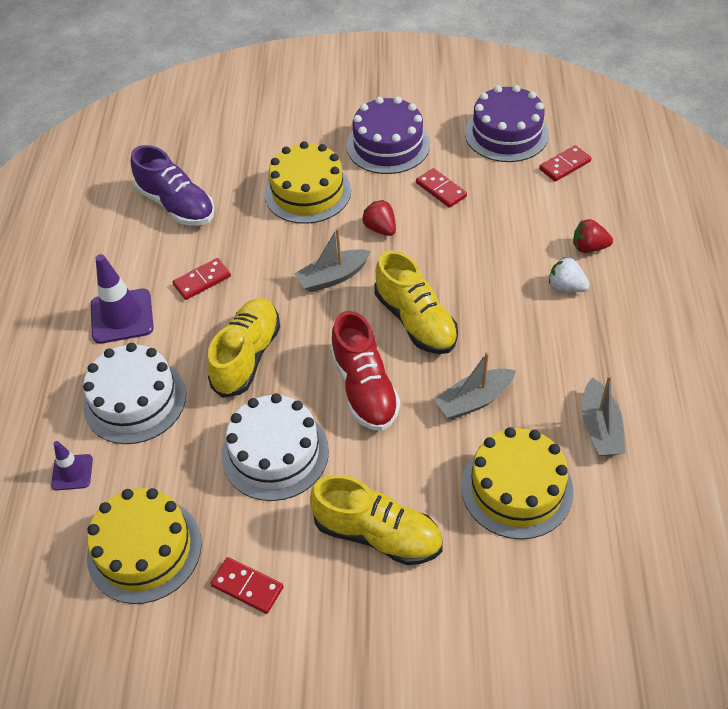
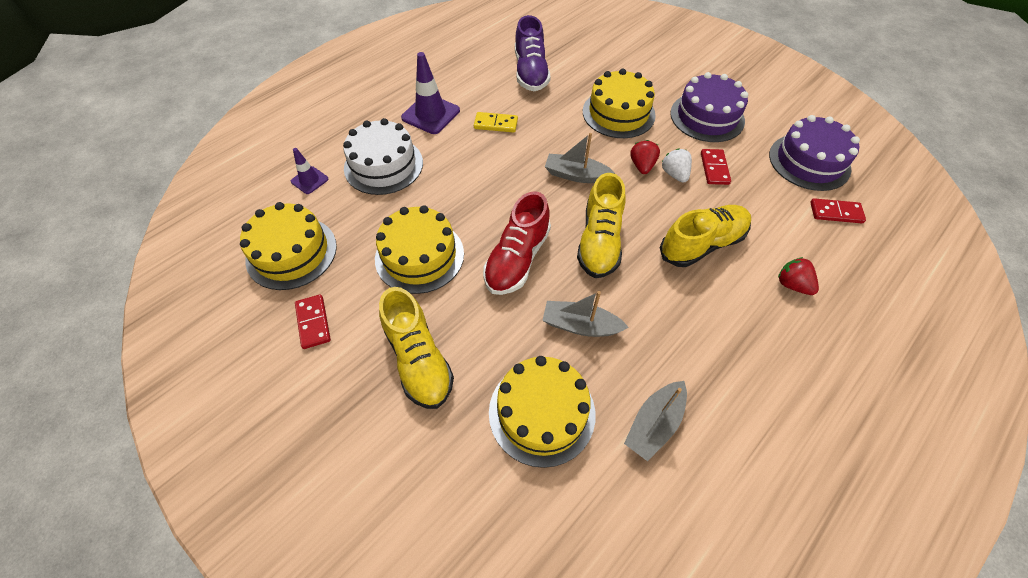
camera: 40 degrees right, 5 degrees up
red domino [172,258,231,300] -> yellow domino [474,112,518,133]
yellow shoe [207,298,280,398] -> yellow shoe moved to [660,205,751,267]
white cake [222,393,329,501] -> yellow cake [375,205,464,294]
white strawberry [549,257,590,292] -> white strawberry moved to [662,149,692,183]

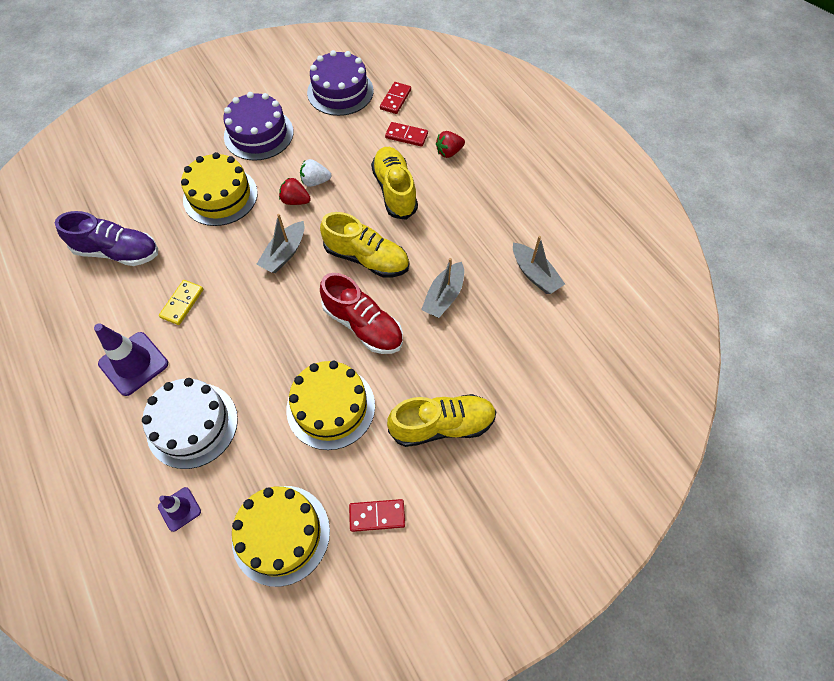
camera: 75 degrees left, 5 degrees up
yellow cake [489,356,595,468] -> none
red domino [701,149,731,185] -> red domino moved to [385,122,428,147]

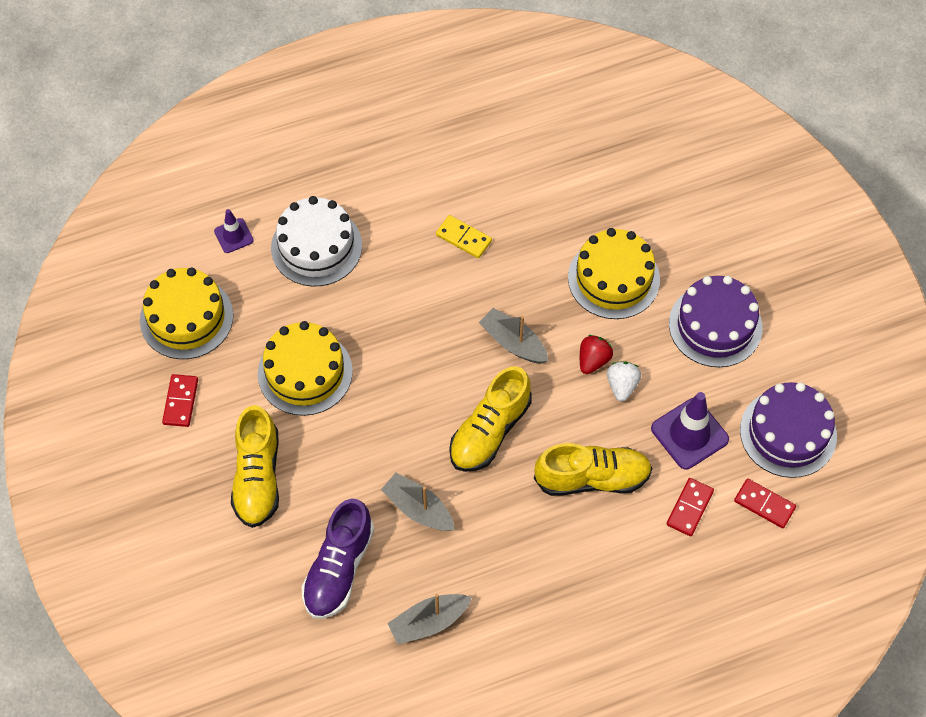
camera: 100 degrees right, 0 degrees up
purple shoe [55,211,158,266] -> purple shoe moved to [302,499,374,619]
purple traffic cone [94,323,168,396] -> purple traffic cone moved to [651,392,729,469]
red shoe [320,273,403,354] -> none
red strawberry [436,131,465,158] -> none

